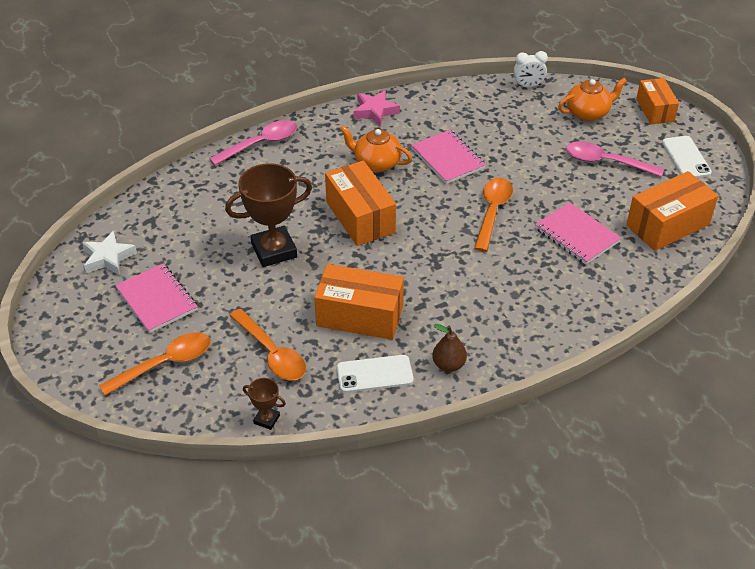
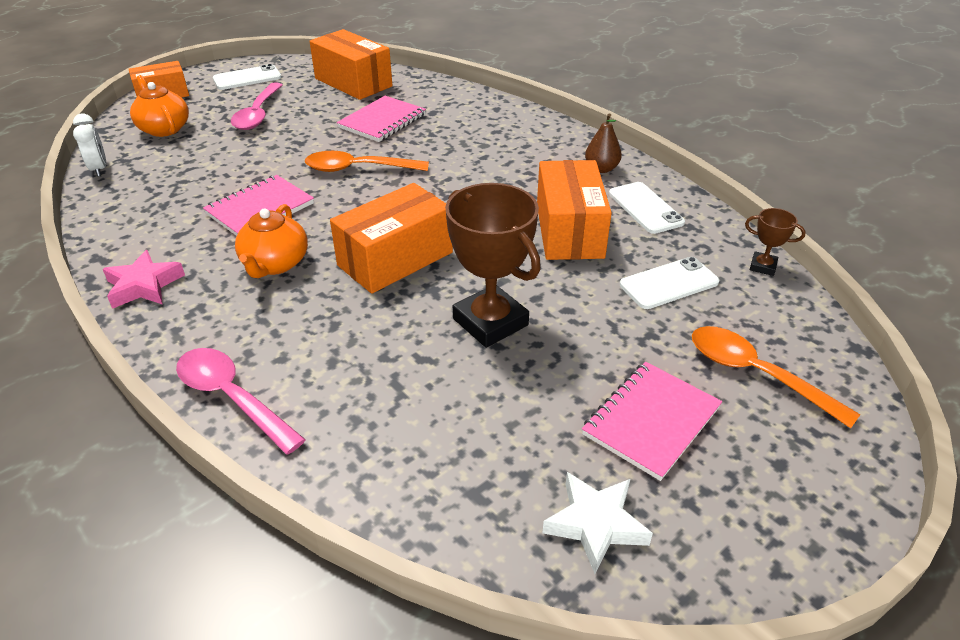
camera: 105 degrees left, 5 degrees down
orange spoon [230,309,306,380] -> white phone [620,257,719,309]
brown trophy [243,378,286,430] -> brown trophy turned 75 degrees counterclockwise [745,208,806,276]

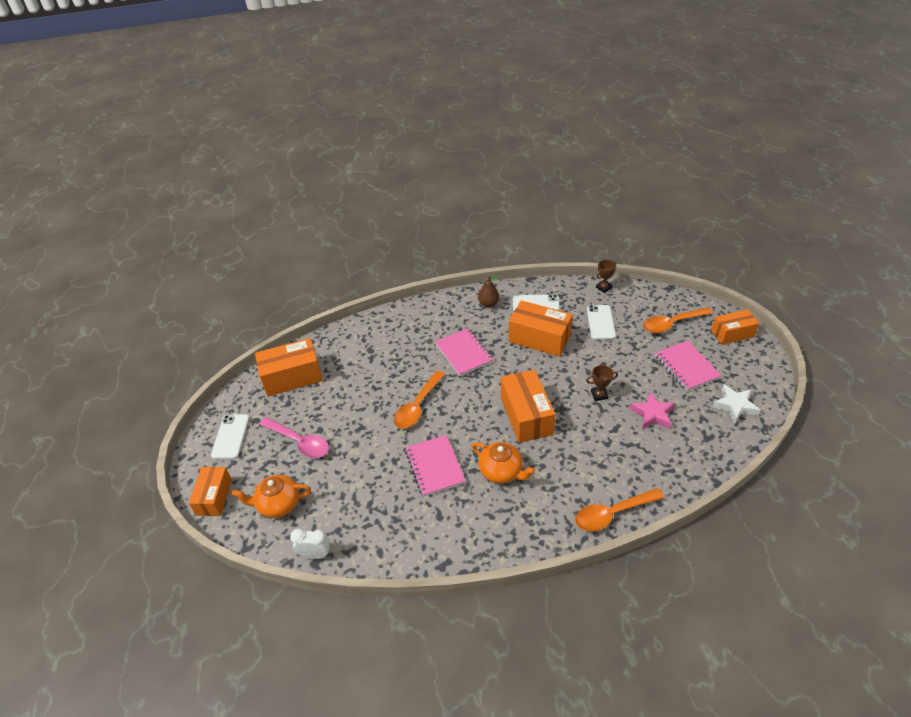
camera: 60 degrees left, 5 degrees up
pink star [103,250,185,309] -> pink star moved to [630,392,675,429]
pink spoon [176,348,306,455] -> orange spoon [575,488,664,531]
pink notebook [337,96,426,142] -> pink notebook moved to [435,328,494,376]
brown trophy [445,183,541,348] -> brown trophy [586,365,618,401], size x0.47
none -> orange box [711,309,759,345]

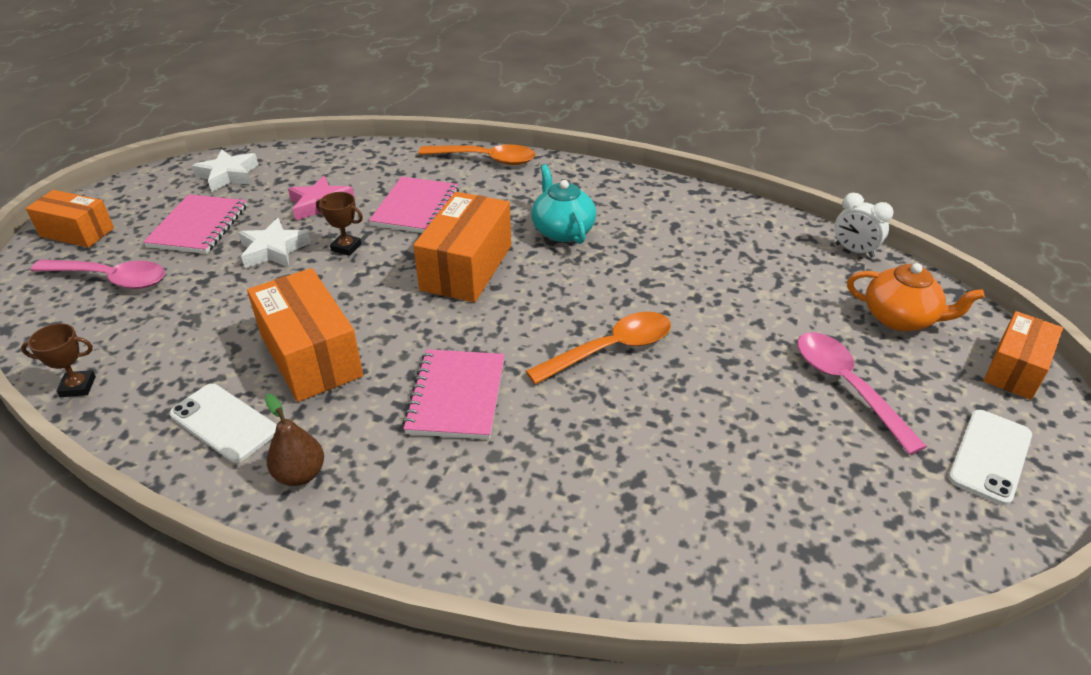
camera: 150 degrees left, 5 degrees down
orange box [255,338,323,397] -> none
pink notebook [405,435,466,497] -> pink notebook moved to [369,176,459,233]
orange teapot [472,442,535,484] -> turquoise teapot [531,164,596,244]
white phone [587,305,616,340] -> none
orange spoon [643,307,713,333] -> pink spoon [31,260,165,289]
none -> white star [238,218,311,268]

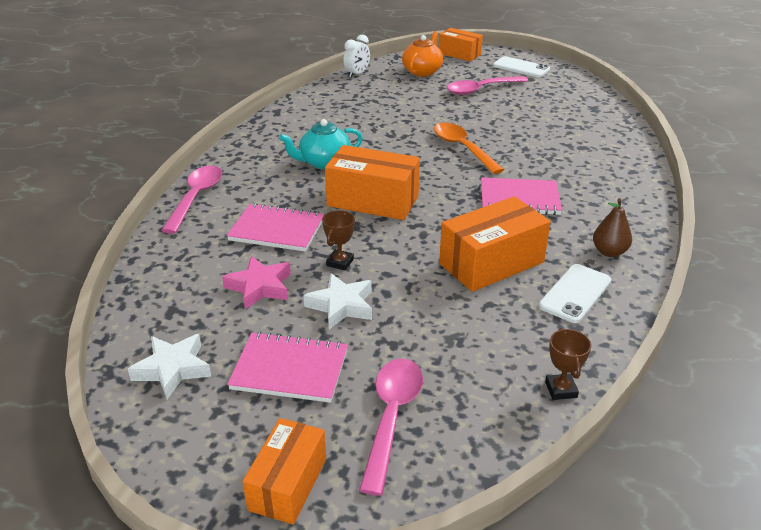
camera: 90 degrees left, 5 degrees down
orange spoon [419,144,535,165] -> pink spoon [161,166,222,234]

